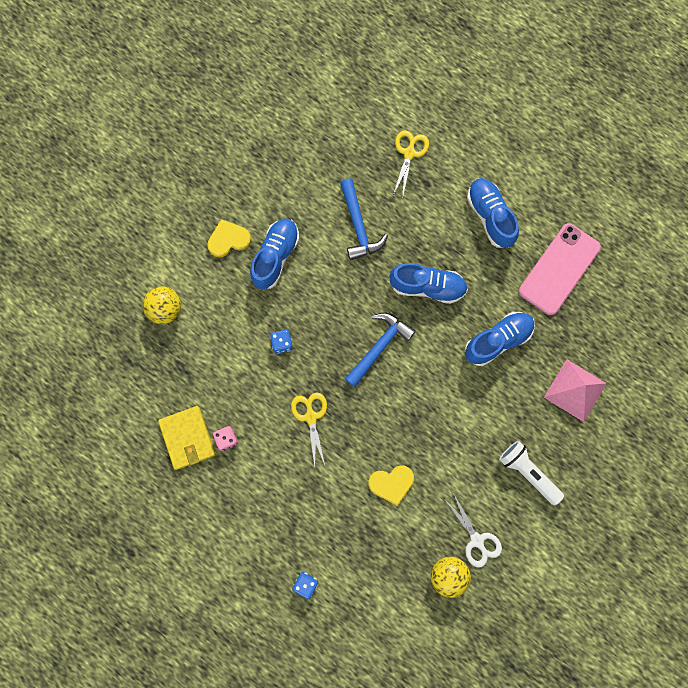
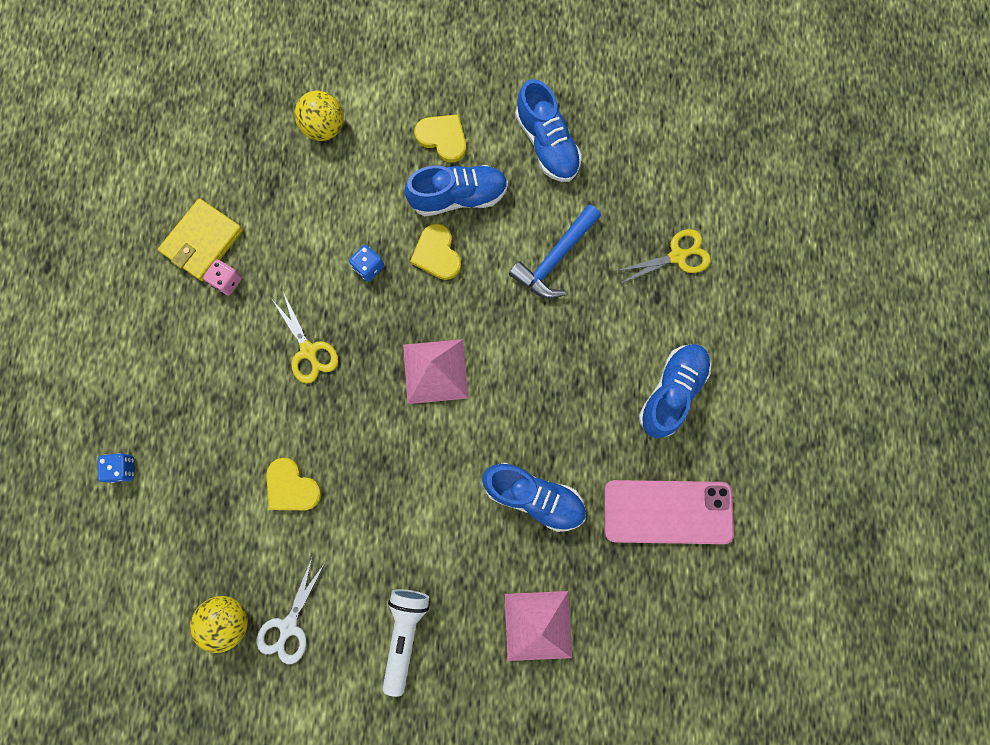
camera: 55 degrees right, 0 degrees up
yellow scissors [291,392,327,467] -> yellow scissors turned 105 degrees clockwise [271,292,338,384]
blue hammer [345,313,416,387] -> pink pyramid [403,339,468,404]
blue shoe [389,263,468,304] -> blue shoe moved to [515,79,582,182]
none -> yellow heart [410,224,461,280]

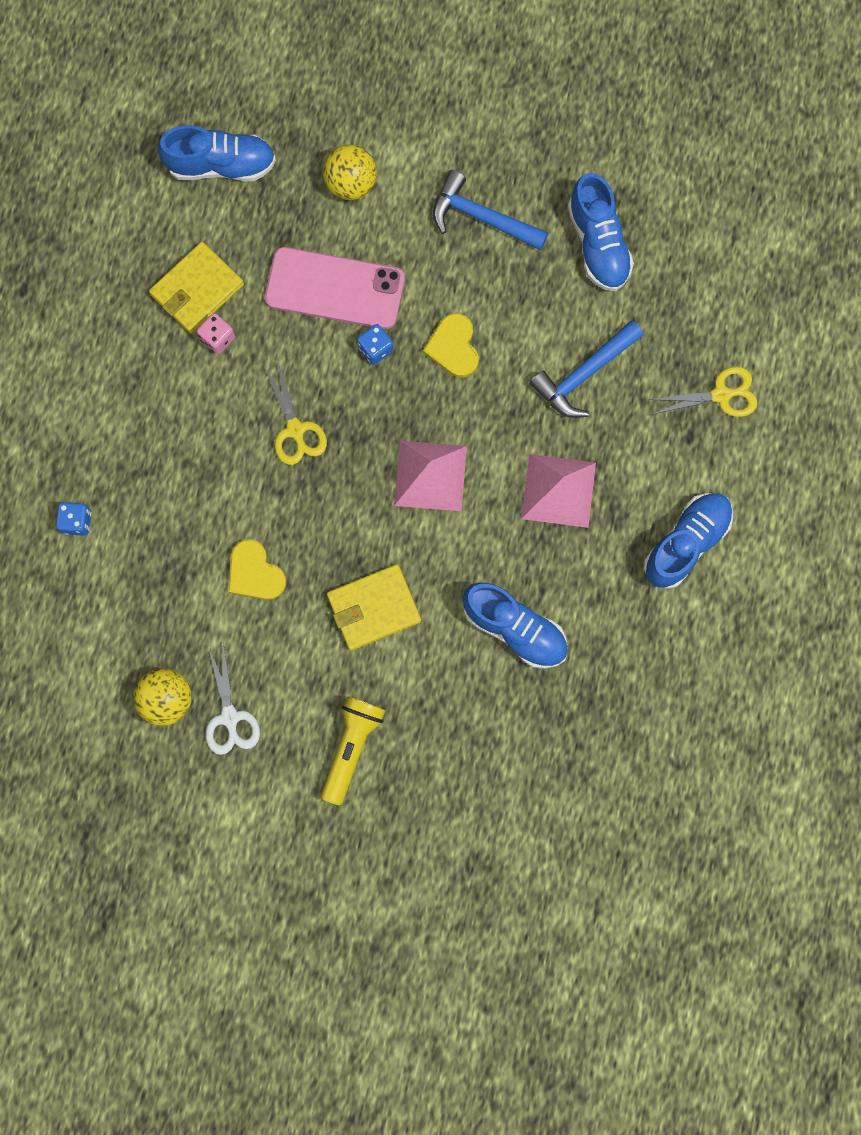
camera: 10 degrees right, 0 degrees up
white scissors [256,556,325,664] -> white scissors turned 45 degrees counterclockwise [206,643,260,755]
white flashlight [383,589,429,697] -> yellow flashlight [321,696,386,805]
blue shoe [405,165,508,216] -> blue shoe moved to [158,125,276,181]
yellow heart [414,114,466,162] -> blue hammer [433,170,548,250]
pink pyramid [505,591,572,661] -> pink pyramid moved to [521,454,596,528]
pink phone [604,480,734,544] -> pink phone moved to [265,247,405,329]
none -> yellow wallet [327,564,421,651]

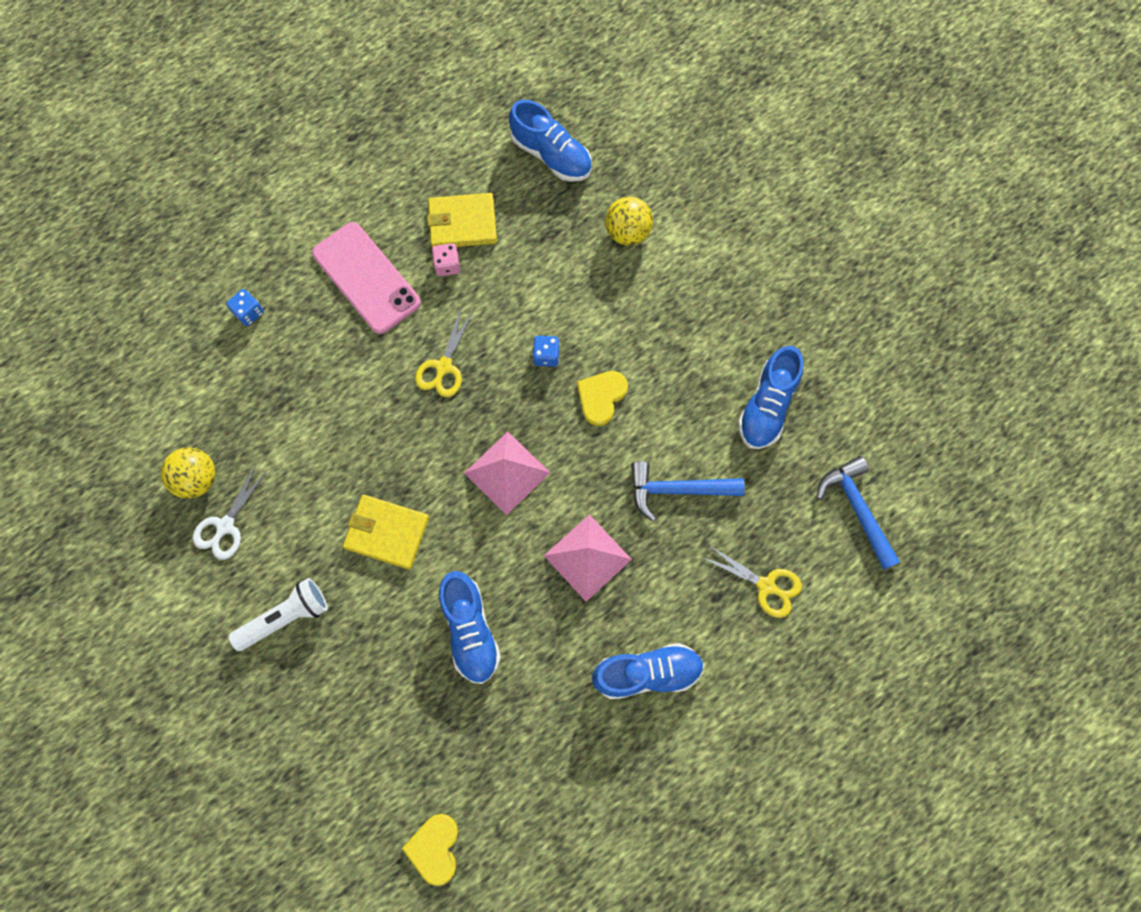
camera: 40 degrees right, 5 degrees down
yellow heart [228,539,286,600] -> yellow heart moved to [402,814,458,886]
pink phone [265,247,405,329] -> pink phone moved to [312,222,421,334]
yellow flashlight [321,696,386,805] -> white flashlight [229,578,328,651]
blue hammer [433,170,548,250] -> blue hammer moved to [817,456,900,570]

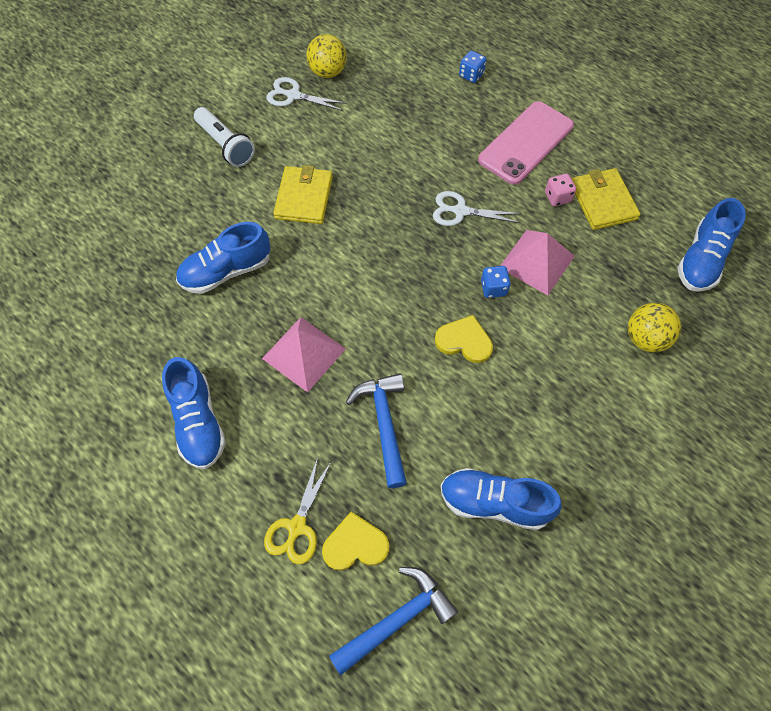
camera: 80 degrees right, 10 degrees down
yellow heart [402,814,458,886] -> yellow heart moved to [322,512,389,571]
yellow scissors [415,309,474,397] -> white scissors [433,191,521,226]
pink pyramid [464,432,550,515] -> pink pyramid moved to [500,230,575,295]

